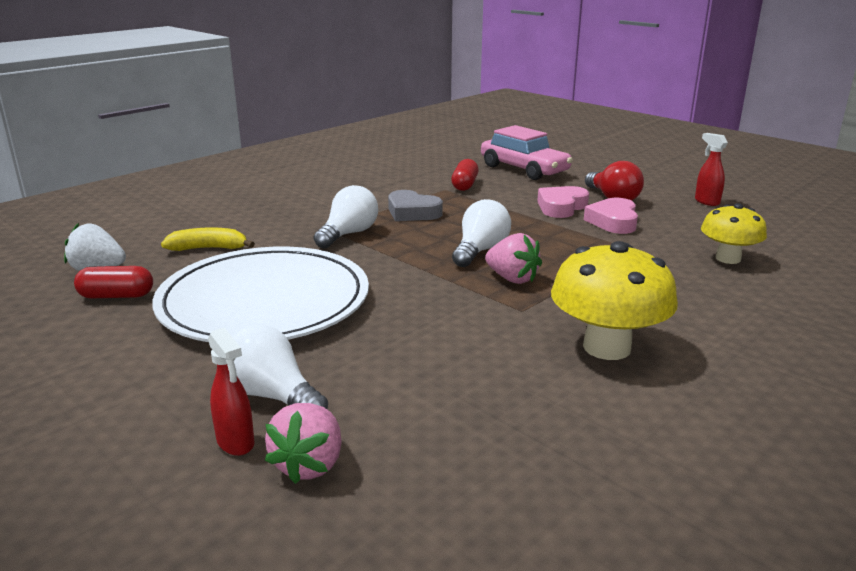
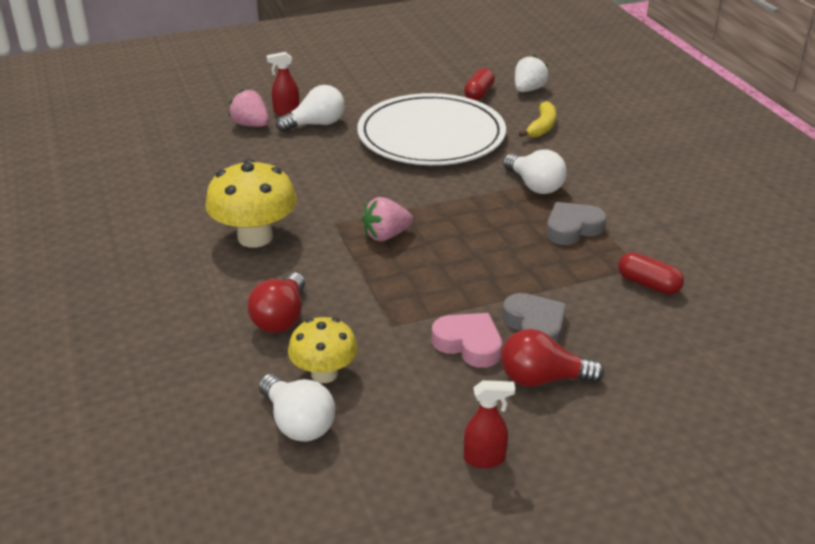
camera: 115 degrees right, 10 degrees up
white light bulb [452,199,511,267] -> white light bulb moved to [259,374,335,442]
pink car [481,125,573,180] -> none
pink heart [537,186,589,218] -> grey heart [502,293,566,343]
none -> red light bulb [247,273,305,333]

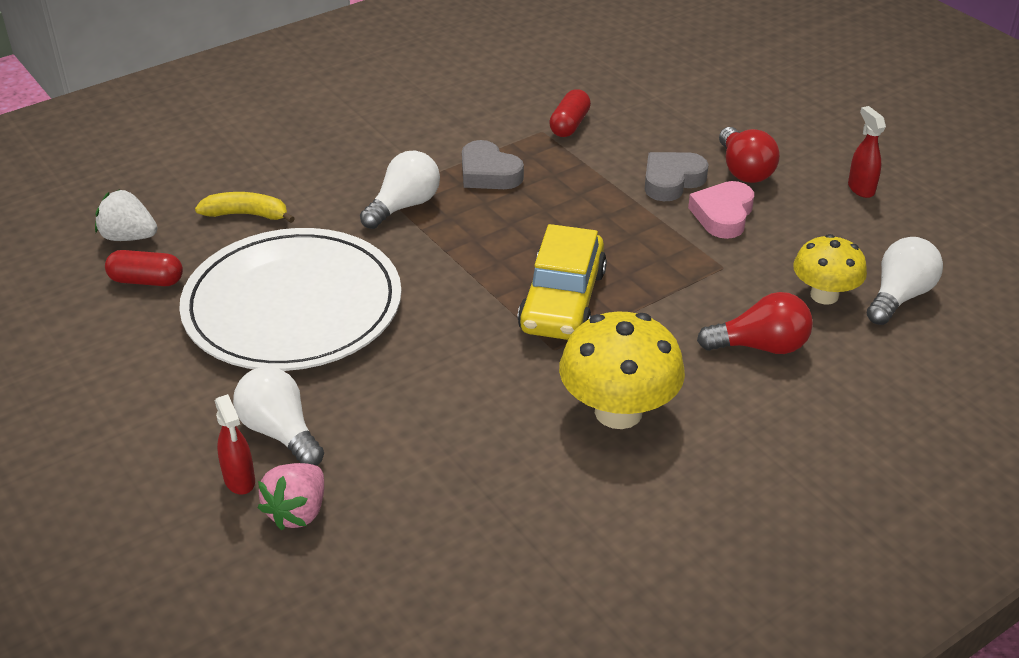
camera: 105 degrees left, 5 degrees up
pink strawberry [362,197,413,241] -> yellow car [517,224,607,340]

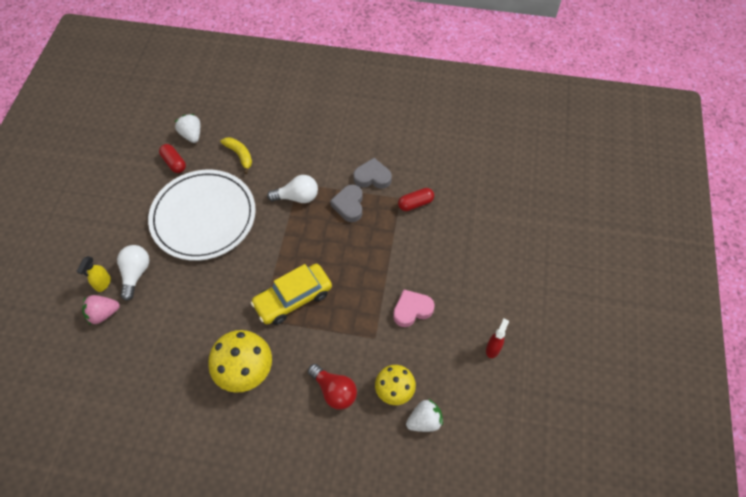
camera: 45 degrees right, 20 degrees up
red spray bottle [215,394,255,494] -> yellow spray bottle [77,256,111,292]
grey heart [645,152,709,201] -> grey heart moved to [353,158,392,189]
red light bulb [719,127,780,183] -> none
white light bulb [867,237,943,325] -> white strawberry [406,399,443,432]

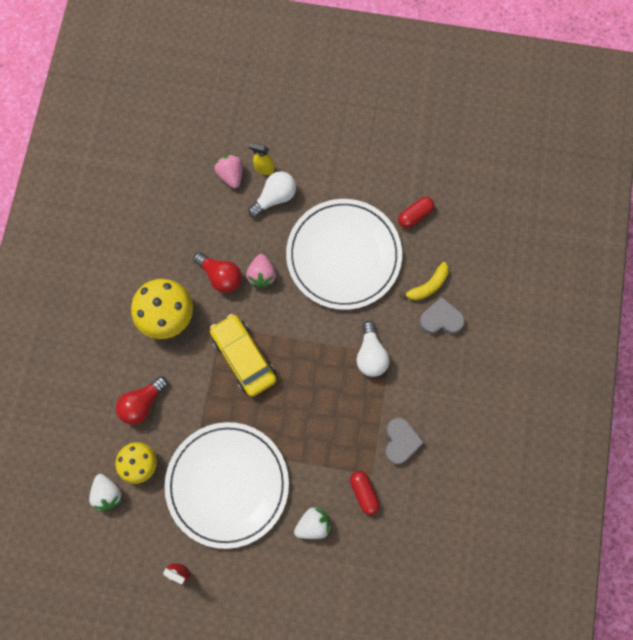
camera: 90 degrees right, 15 degrees up
white light bulb [117,245,149,301] -> white light bulb turned 45 degrees counterclockwise [248,171,296,218]
white strawberry [175,114,200,143] -> white strawberry moved to [294,507,331,539]
grey heart [330,184,363,222] -> grey heart moved to [419,297,465,334]
pink heart [393,290,435,327] -> white plate [165,422,289,549]
none -> red light bulb [193,252,242,293]
none -> pink strawberry [246,254,276,288]

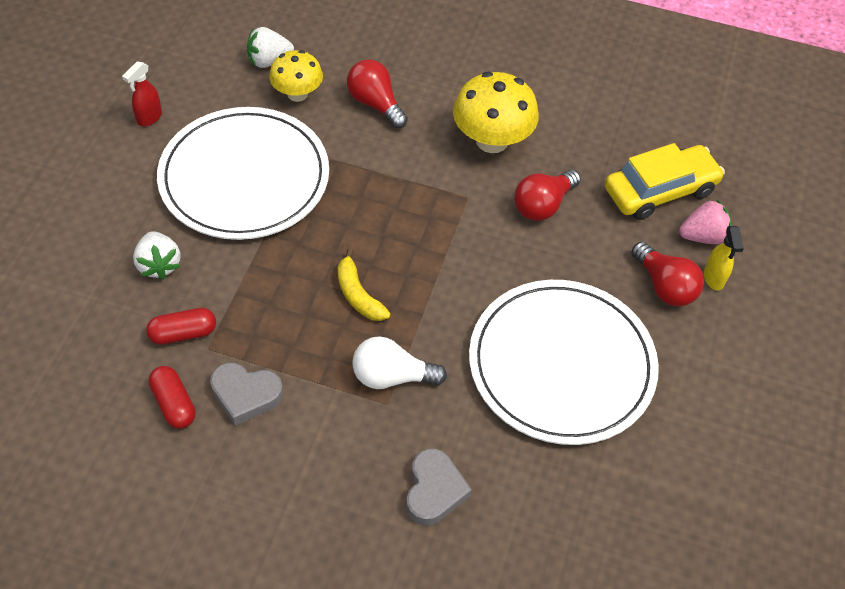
camera: 95 degrees right, 20 degrees down
yellow car [210,314,276,397] -> yellow car moved to [605,143,725,220]
pink strawberry [246,254,276,288] -> none
white light bulb [248,171,296,218] -> red light bulb [631,242,704,306]
yellow spray bottle [249,142,274,175] -> yellow spray bottle turned 150 degrees clockwise [704,226,744,290]
red capsule [398,197,435,228] -> red capsule moved to [149,366,195,429]
yellow banana [399,262,449,301] -> yellow banana moved to [338,248,391,321]

